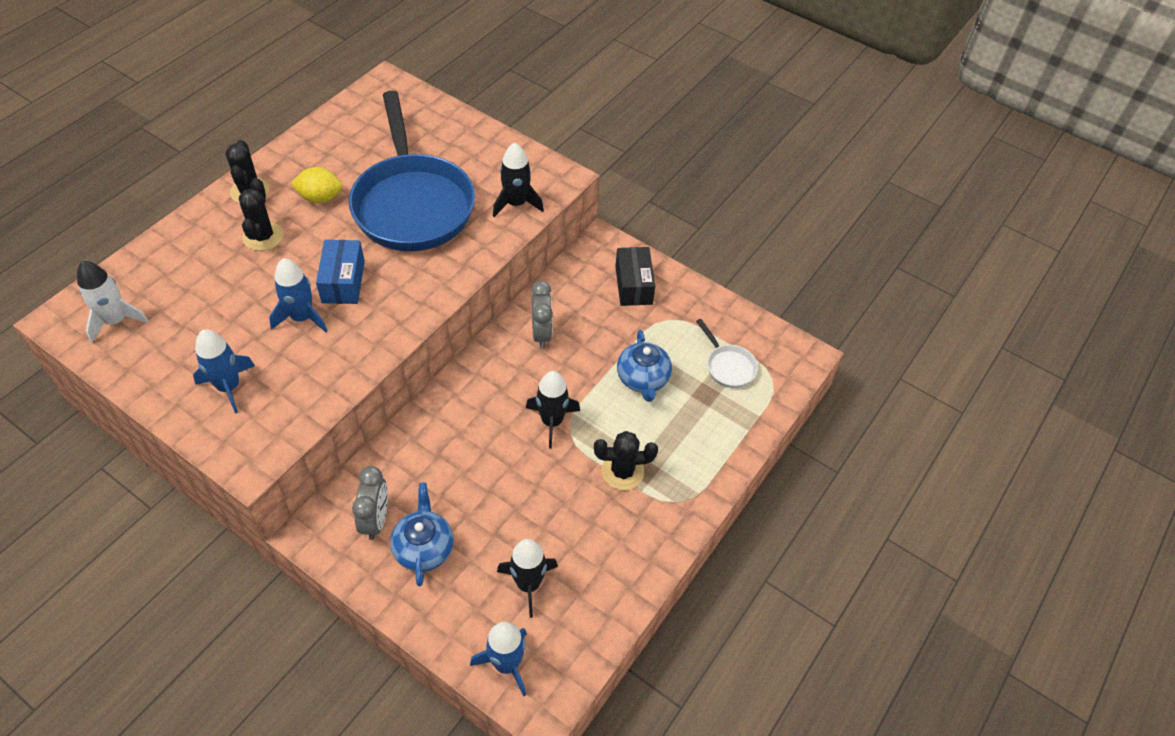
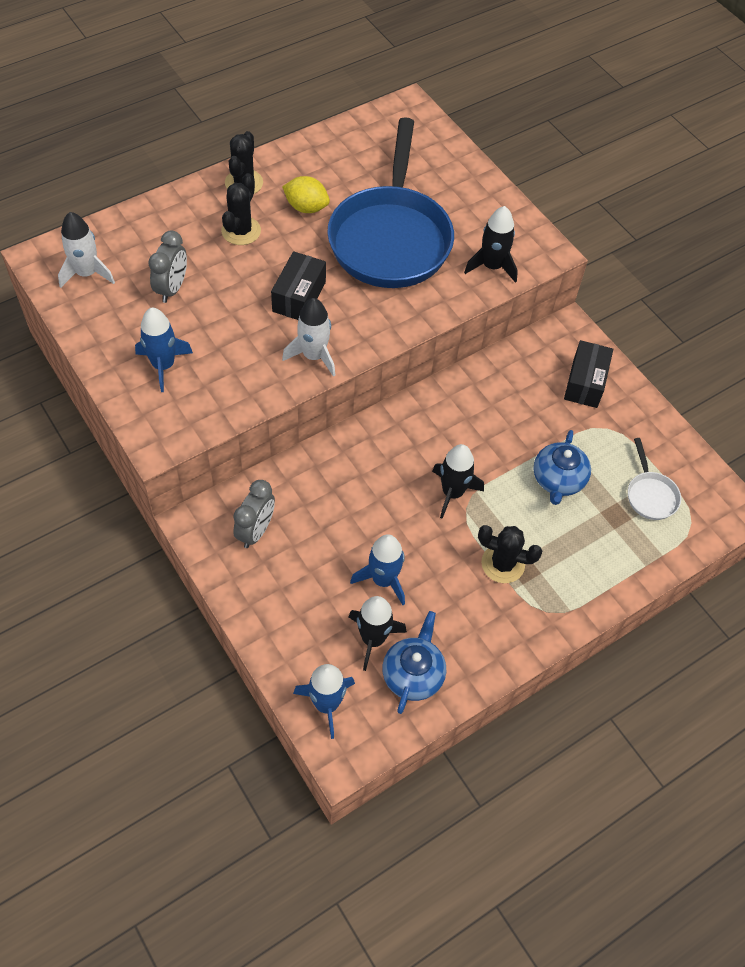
camera: 20 degrees right, 5 degrees up
blue rocket [269,258,327,332] -> blue rocket moved to [350,534,405,605]
blue box [316,240,365,304] -> black box [271,251,326,320]
blue teapot [390,483,454,586] -> blue teapot moved to [382,611,446,714]
grey clock [531,281,553,349] -> grey clock moved to [148,230,187,303]
none -> white rocket [282,298,335,377]

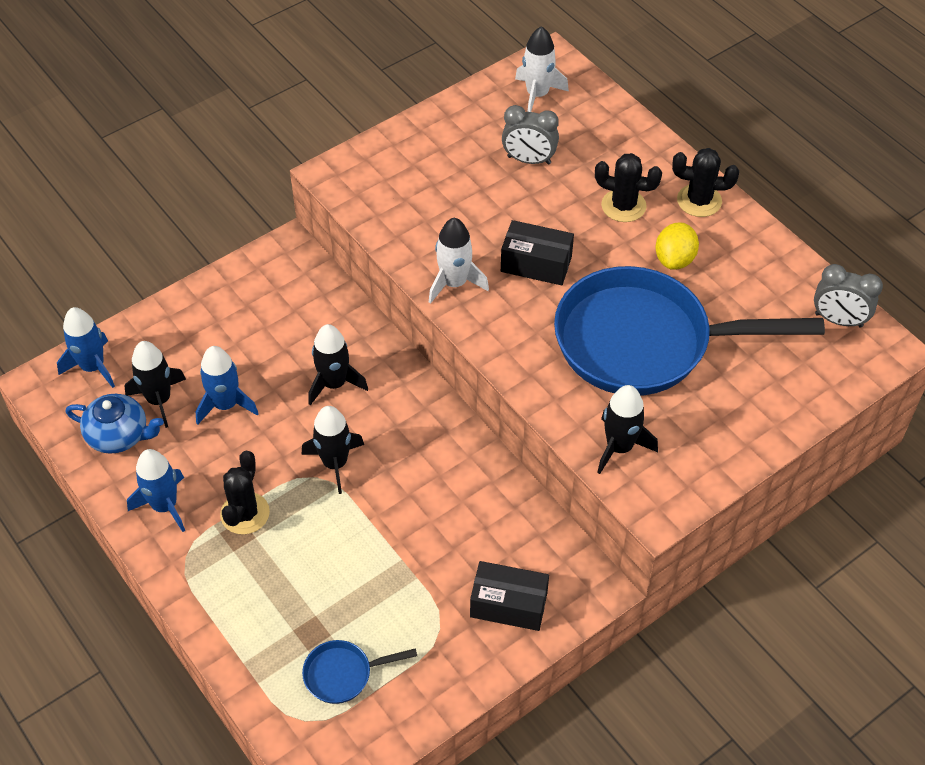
camera: 90 degrees right, 5 degrees down
blue rocket [135,308,193,392] -> blue rocket moved to [127,449,185,532]
grey clock [233,480,275,548] -> grey clock moved to [814,264,883,328]
blue teapot [534,430,591,505] -> none
white pan [628,438,681,520] -> blue pan [302,640,417,704]
none -> black rocket [308,324,368,406]

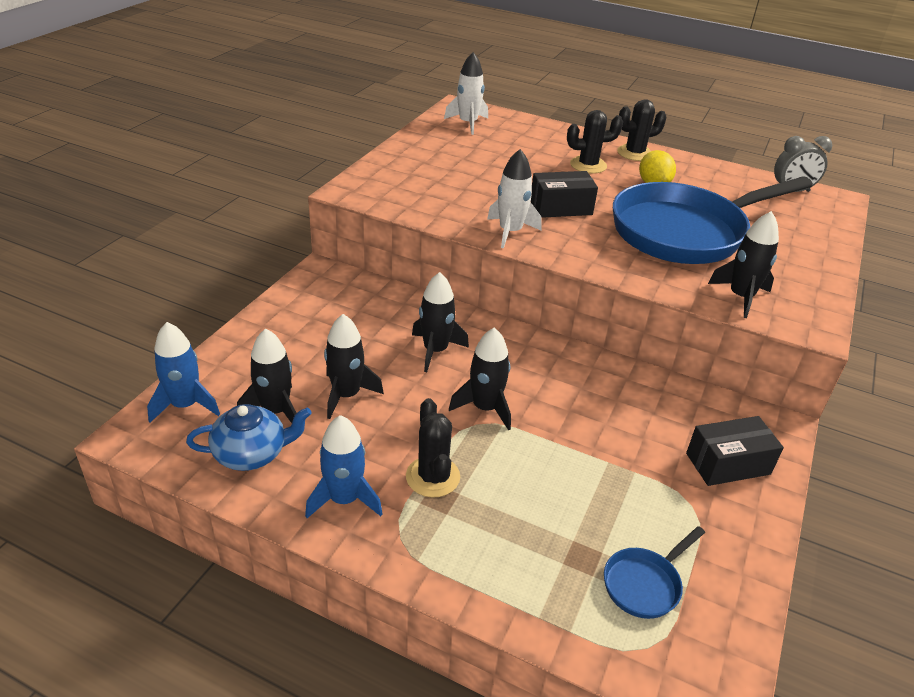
camera: 30 degrees left, 15 degrees down
blue rocket [196,346,259,424] -> black rocket [324,314,384,419]
grey clock [502,105,559,164] -> none

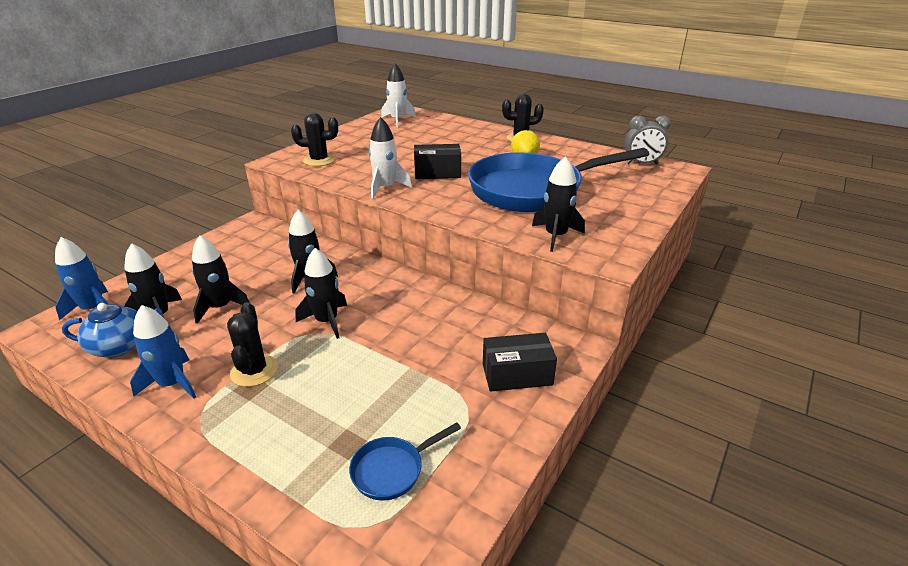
camera: 10 degrees right, 5 degrees down
black cactus [567,110,623,174] -> black cactus moved to [291,112,338,166]

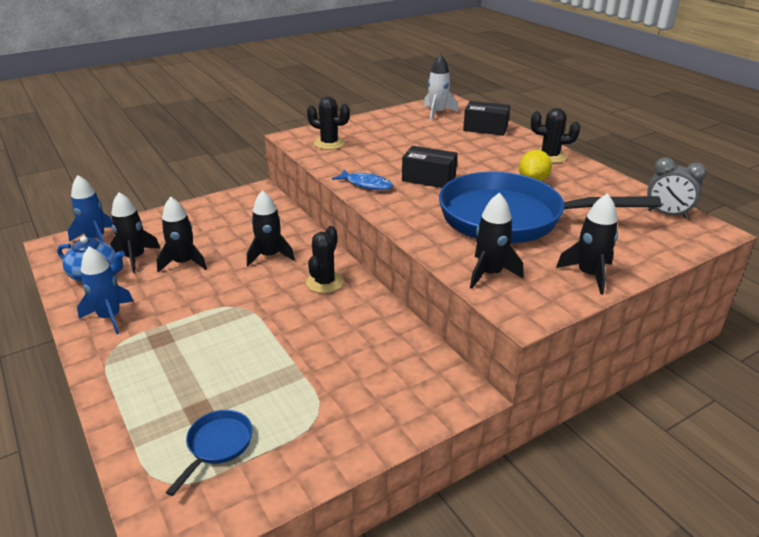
camera: 25 degrees right, 0 degrees up
black cactus [227,302,278,387] -> black cactus moved to [306,226,344,293]
black rocket [295,248,347,339] -> black rocket moved to [556,193,618,295]
blue pan [349,422,461,501] -> blue pan turned 120 degrees clockwise [166,410,253,496]
white rocket [369,117,412,199] -> blue fish [332,170,393,190]
black box [483,333,557,392] -> black box moved to [463,101,510,136]

